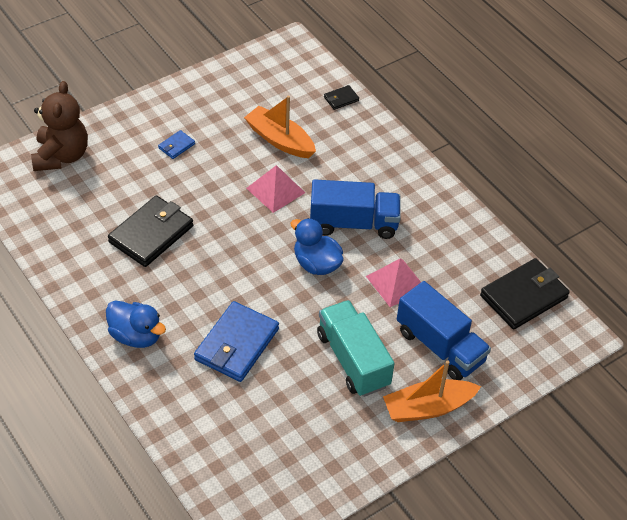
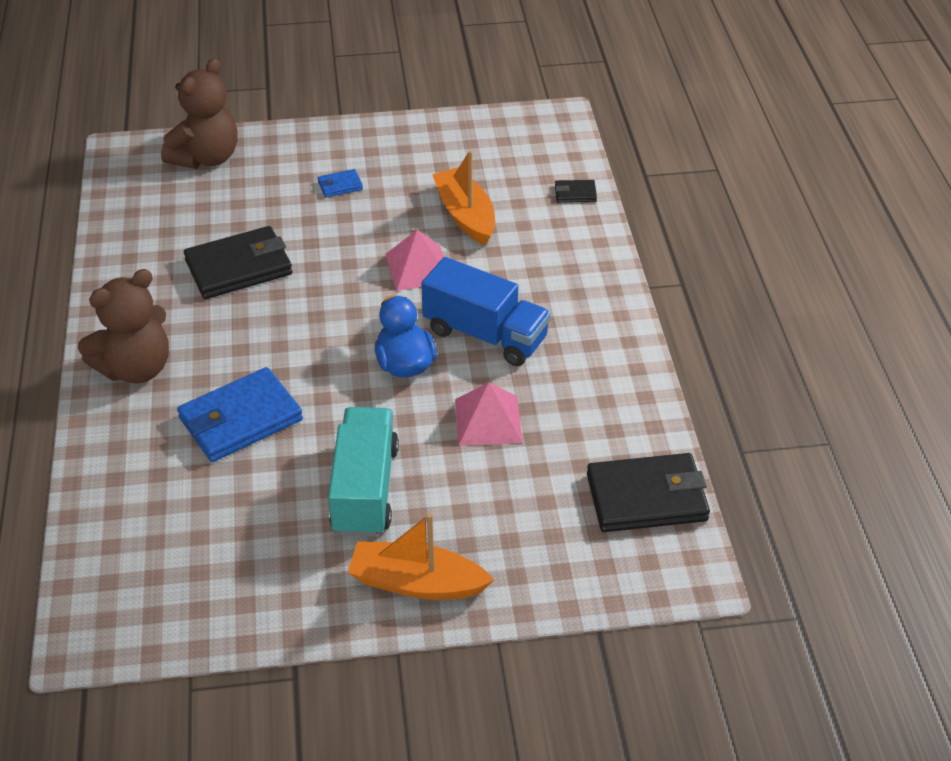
camera: 30 degrees right, 5 degrees down
blue duck [106,301,166,348] -> brown teddy bear [78,269,169,384]
blue truck [397,281,491,380] -> none

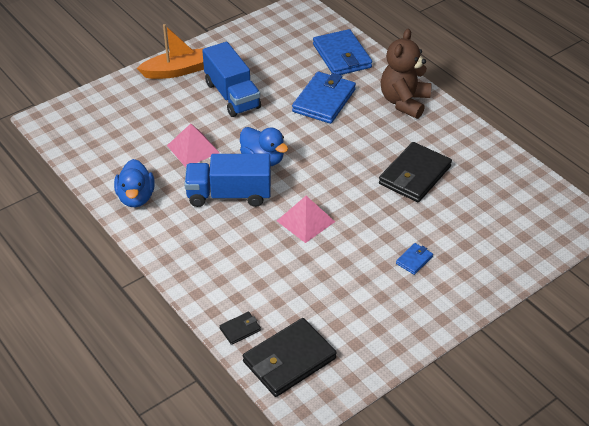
camera: 150 degrees right, 0 degrees up
brown teddy bear [161,58,238,169] -> none
turquoise truck [328,407,399,537] -> blue truck [202,42,261,117]
orange boat [432,150,495,245] -> none
black wallet [587,453,710,532] -> black wallet moved to [243,318,337,397]
none -> blue duck [114,159,155,207]
none -> blue wallet [313,29,372,75]

